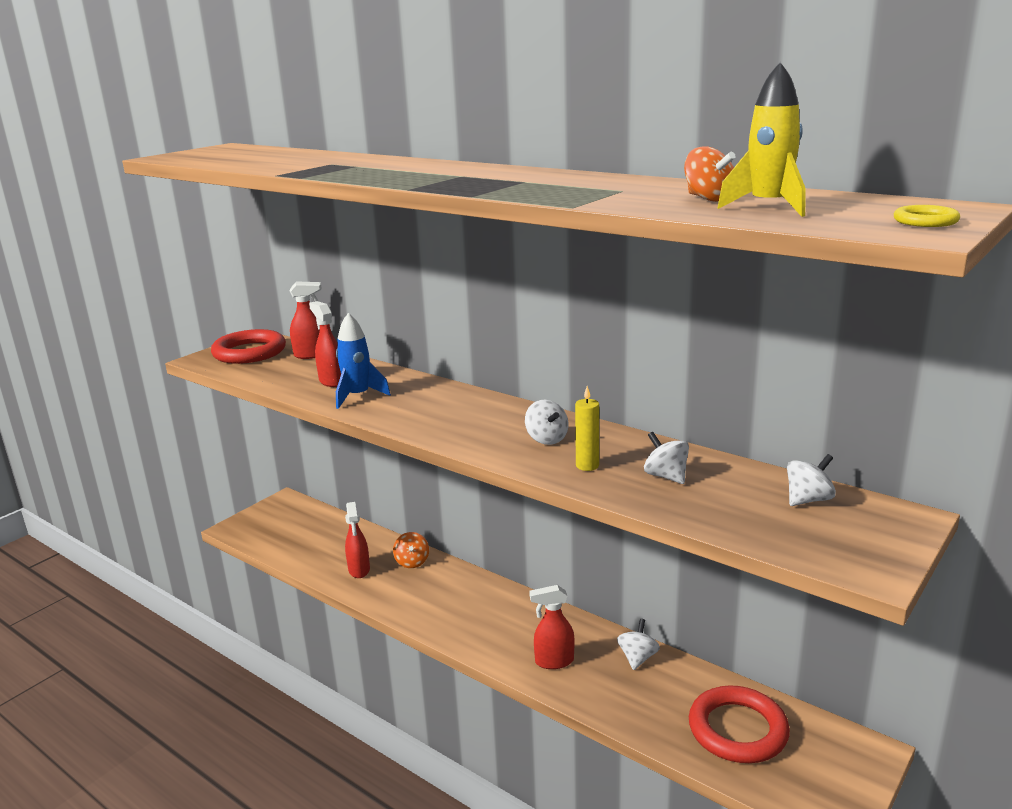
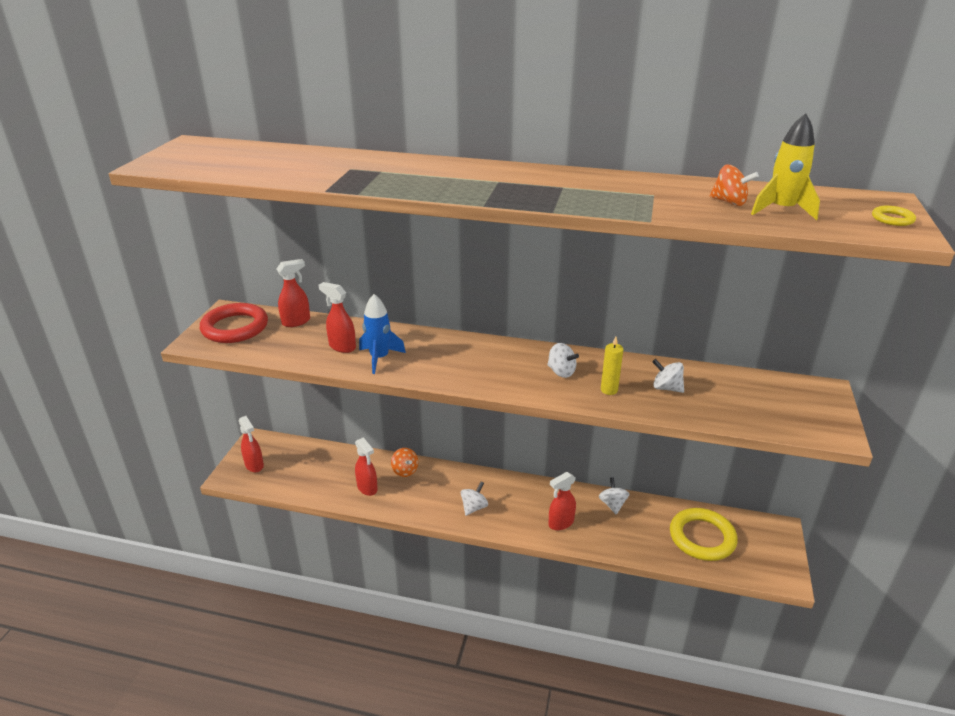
camera: 25 degrees left, 10 degrees up
red ring [689,685,790,763] -> yellow ring [670,508,738,561]
white spinning top [787,454,836,506] -> white spinning top moved to [461,482,488,516]
none -> red spray bottle [239,416,264,472]

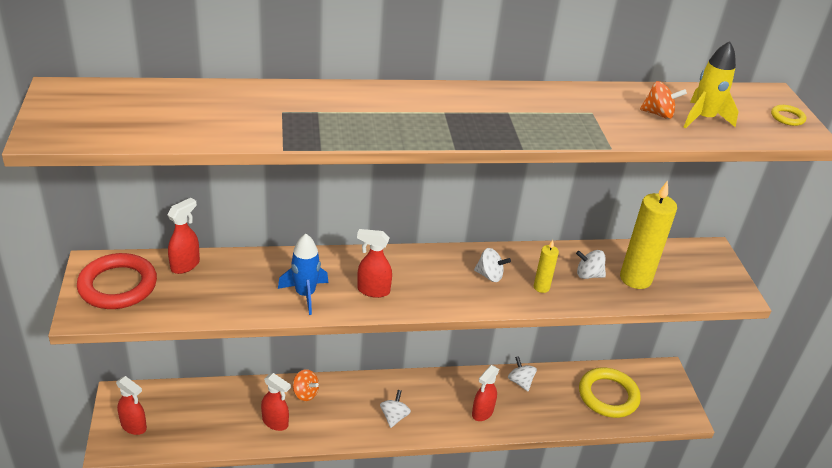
camera: 25 degrees left, 5 degrees up
red spray bottle [319,282,356,353] -> red spray bottle moved to [357,229,392,298]
none -> yellow candle [620,181,677,289]

